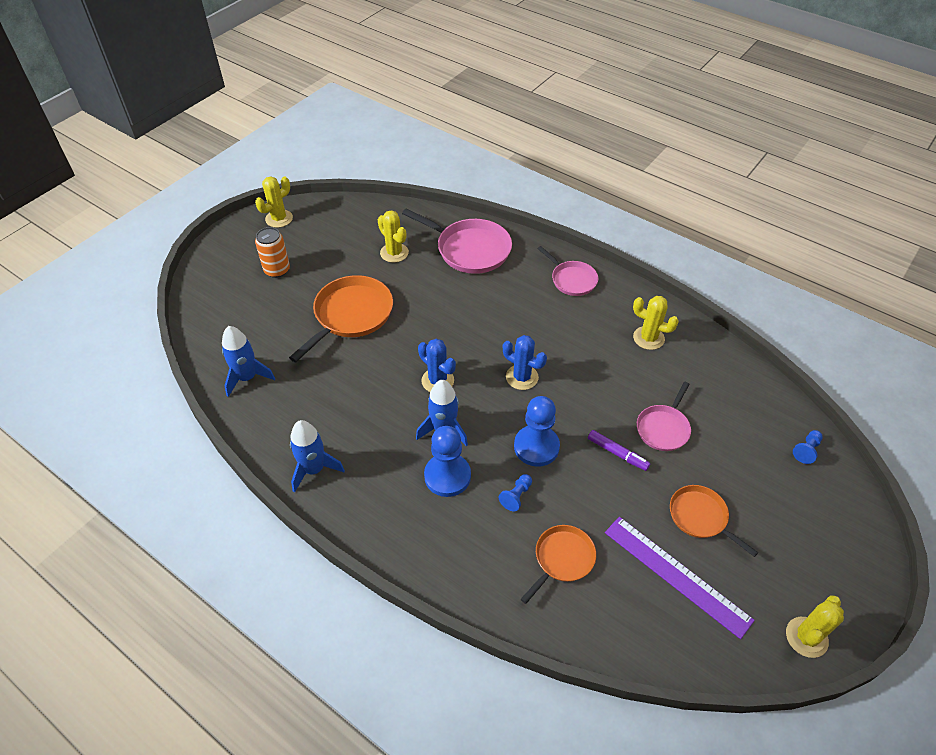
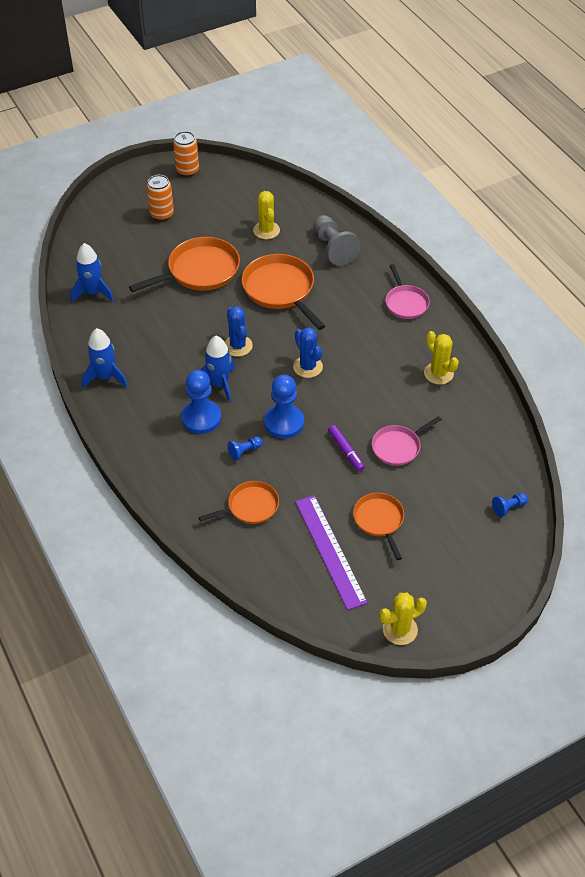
camera: 25 degrees right, 0 degrees up
yellow cactus [255,176,293,228] -> orange can [173,131,199,177]
pink pan [402,208,512,274] -> grey pawn [313,215,361,266]
none -> orange pan [241,254,325,330]

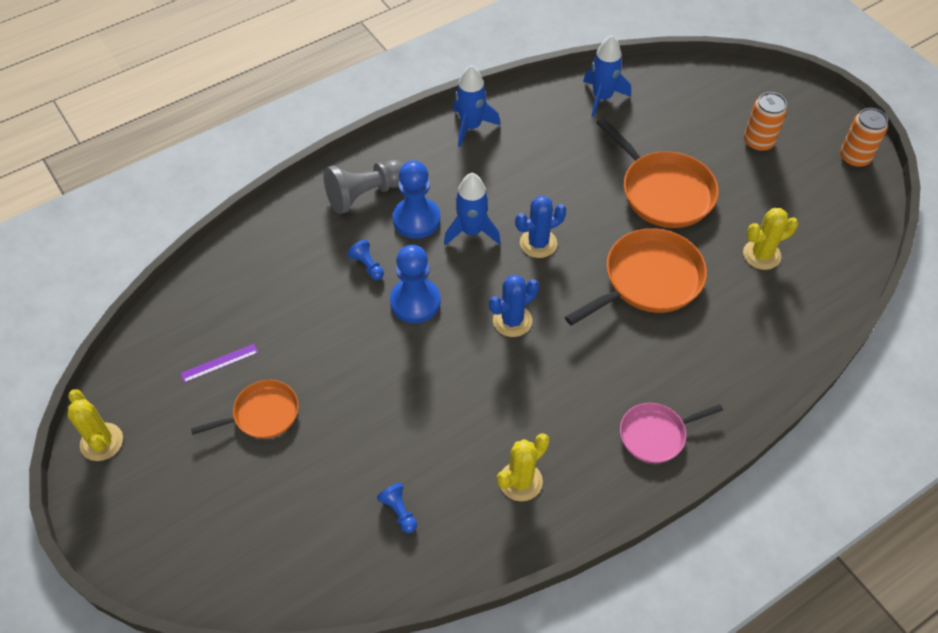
camera: 85 degrees right, 5 degrees up
orange pan [199,481,279,524] -> none
purple ruler [295,495,368,610] -> purple ruler [180,344,258,383], size x0.47
grey pawn [313,215,361,266] -> grey pawn moved to [323,160,403,214]
purple marker [328,425,365,472] -> none
pink pan [372,416,442,466] -> none
blue pawn [492,493,528,517] -> blue pawn moved to [377,483,417,533]

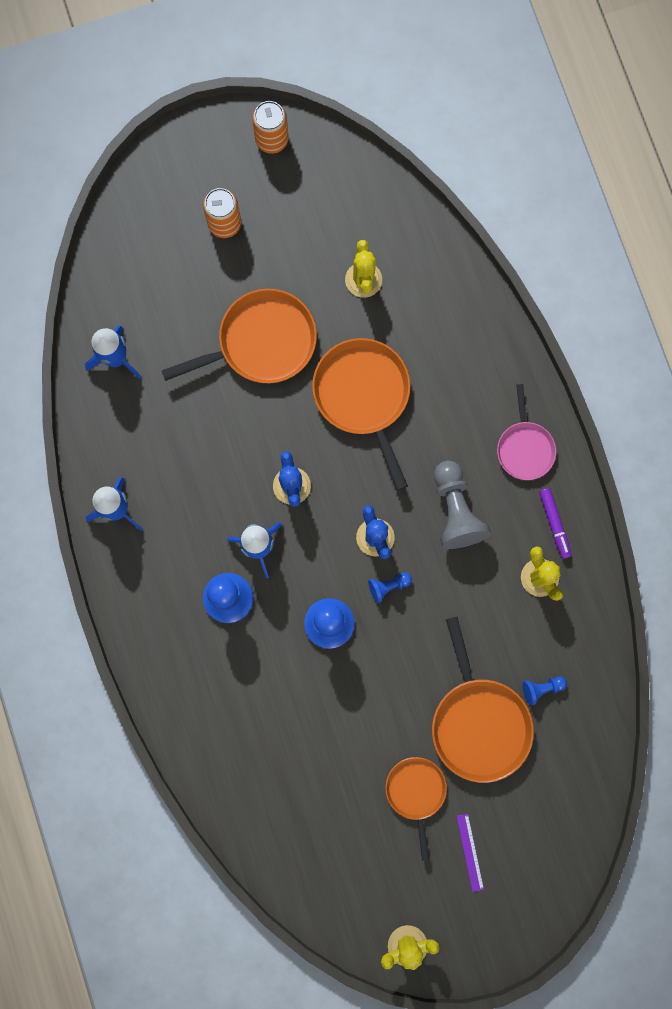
camera: 75 degrees left, 25 degrees up
purple ruler [180,344,258,383] -> purple ruler moved to [456,814,484,892]
grey pawn [323,160,403,214] -> grey pawn moved to [434,461,491,549]
blue pawn [348,240,384,280] -> blue pawn moved to [368,572,412,603]
none -> orange pan [432,617,534,783]
none -> purple marker [539,488,572,559]

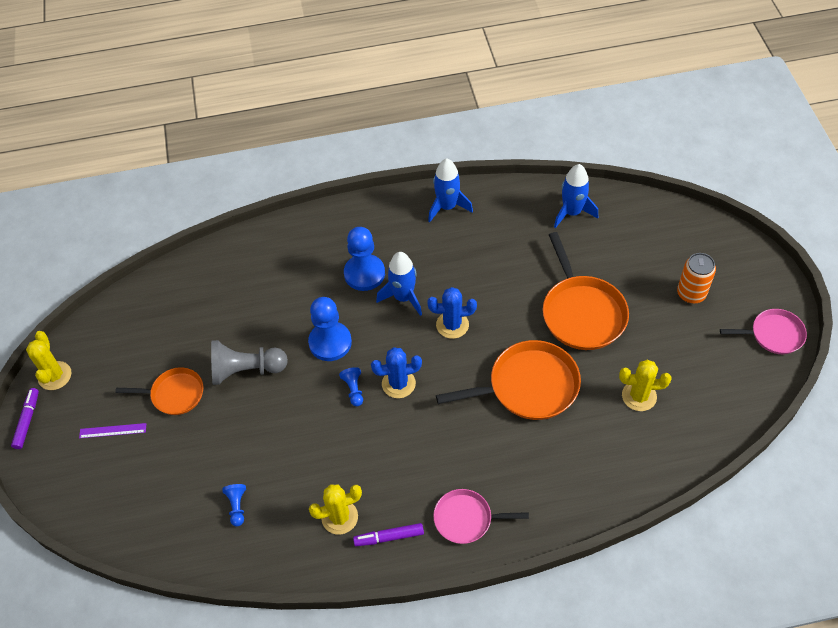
camera: 100 degrees right, 25 degrees down
orange can [252,101,289,154] -> pink pan [720,309,807,354]
orange pan [432,617,534,783] -> none
grey pawn [434,461,491,549] -> grey pawn moved to [211,340,288,385]
none -> purple marker [11,388,39,449]

